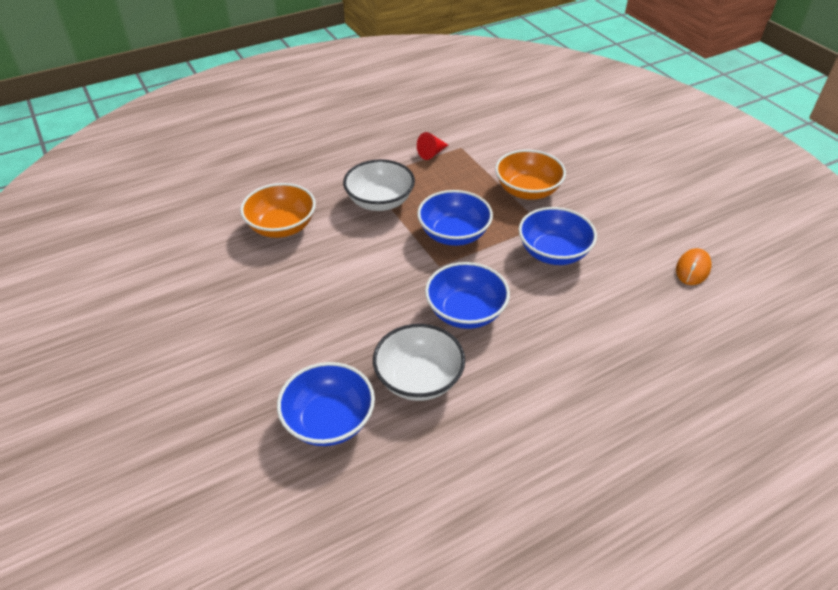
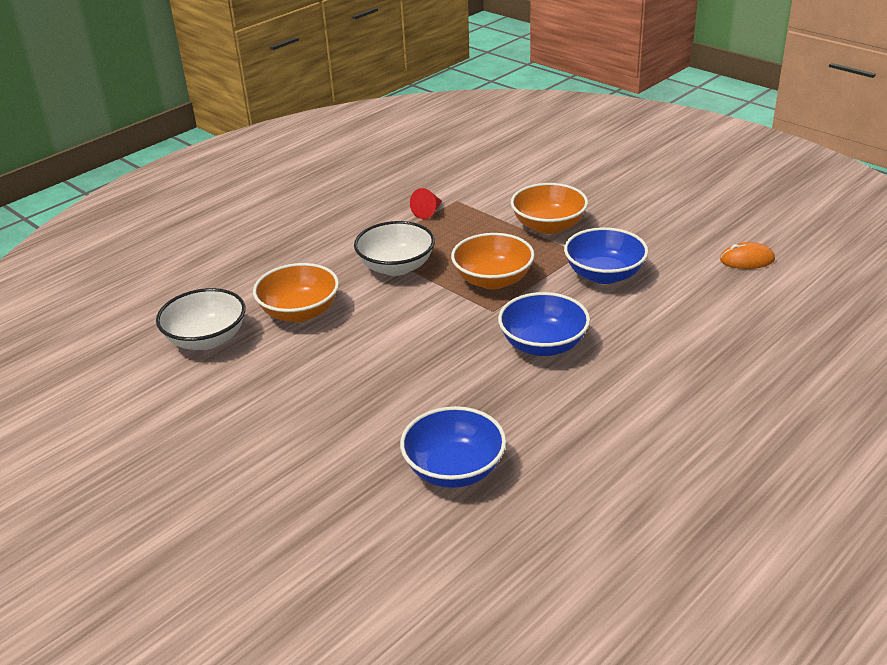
camera: 15 degrees left, 10 degrees down
white bowl [373,324,465,401] -> white bowl moved to [156,288,246,350]
blue bowl [417,190,493,246] -> orange bowl [451,233,535,289]
orange mouse [676,248,712,285] -> orange mouse turned 75 degrees clockwise [720,242,775,269]

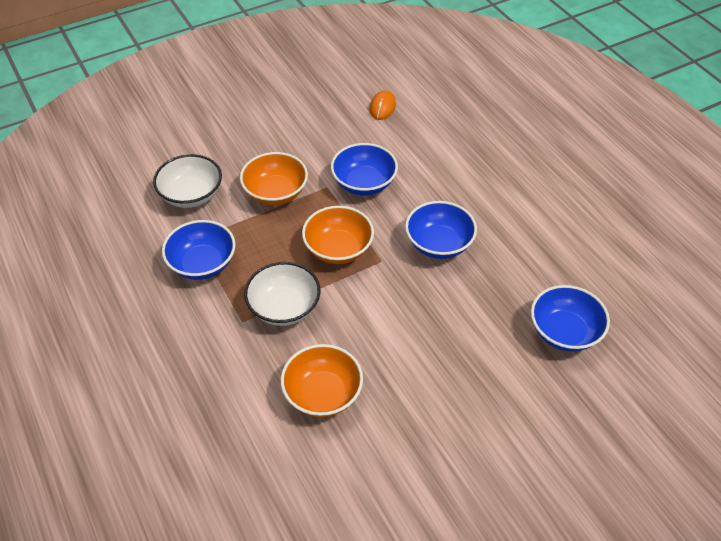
camera: 75 degrees left, 15 degrees up
white bowl [156,288,246,350] -> white bowl moved to [153,154,222,208]
red cone [410,188,442,219] -> blue bowl [162,220,235,280]

